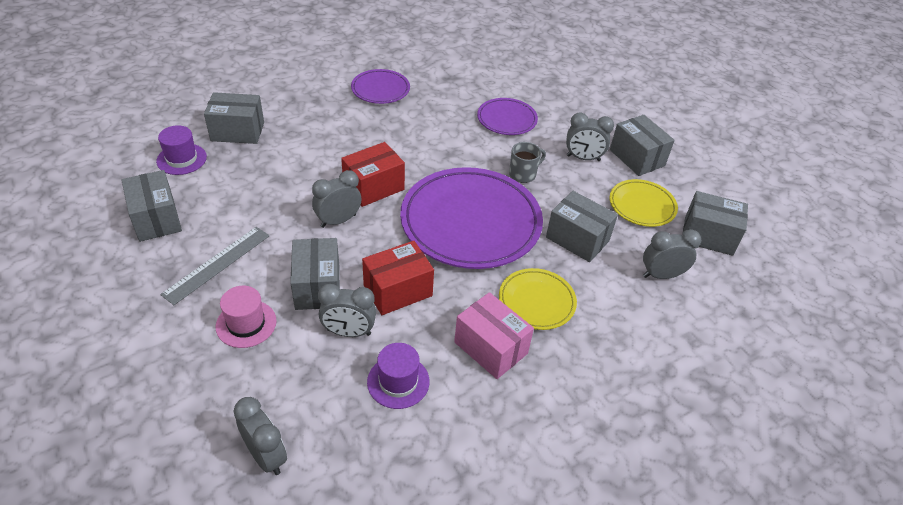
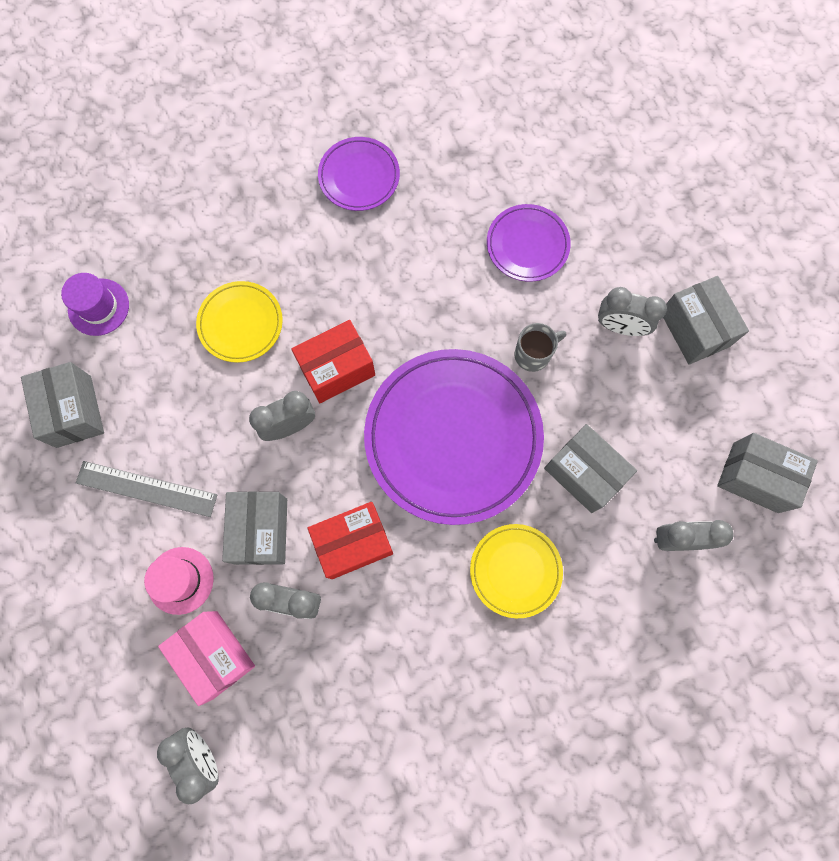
camera: 10 degrees right, 30 degrees up
grey ruler [160,227,270,305] -> grey ruler turned 60 degrees clockwise [76,461,217,517]
grey box [204,92,264,144] -> none
purple hat [367,343,429,409] -> none
pink box [454,292,534,379] -> pink box moved to [158,611,255,706]
yellow plate [609,179,678,227] -> yellow plate moved to [196,281,283,363]

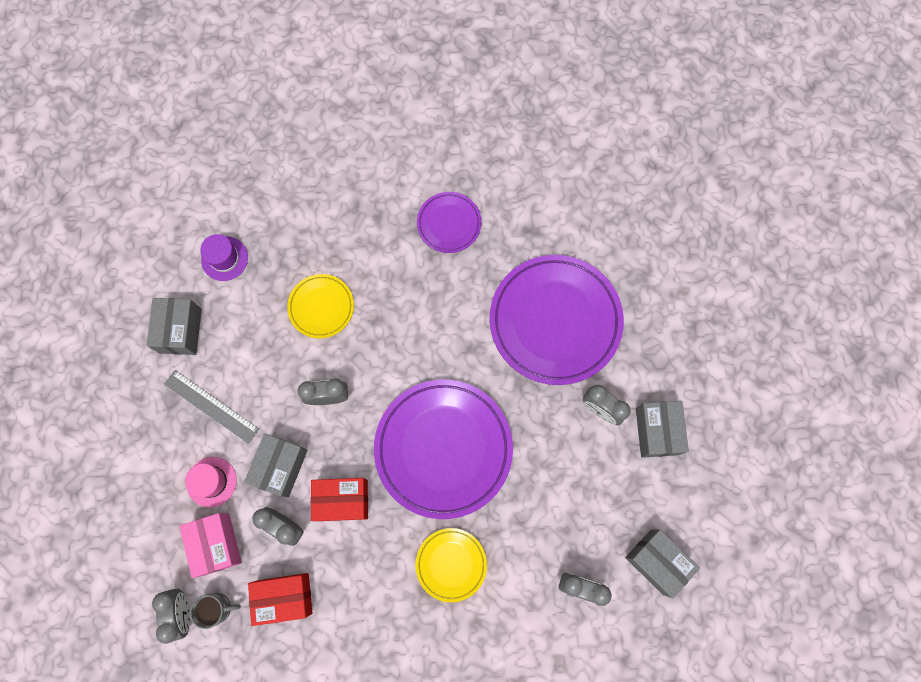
camera: 20 degrees right, 0 degrees up
red box [291,320,375,403] -> red box moved to [248,573,312,626]
purple plate [487,204,571,282] -> purple plate [489,255,624,385], size x2.00
grey mug [514,323,566,372] -> grey mug moved to [190,593,241,629]
grey box [544,424,637,513] -> none

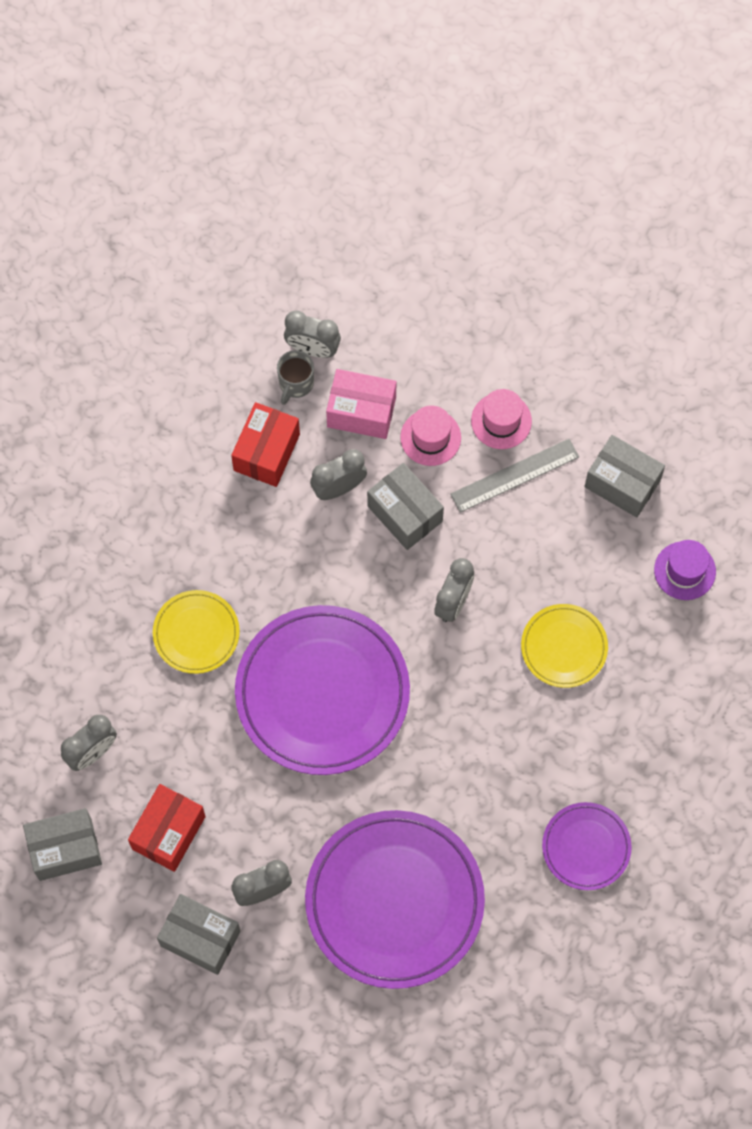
camera: 120 degrees right, 5 degrees down
red box [311,478,368,521] -> red box moved to [128,784,206,872]
none -> pink hat [471,389,532,449]

